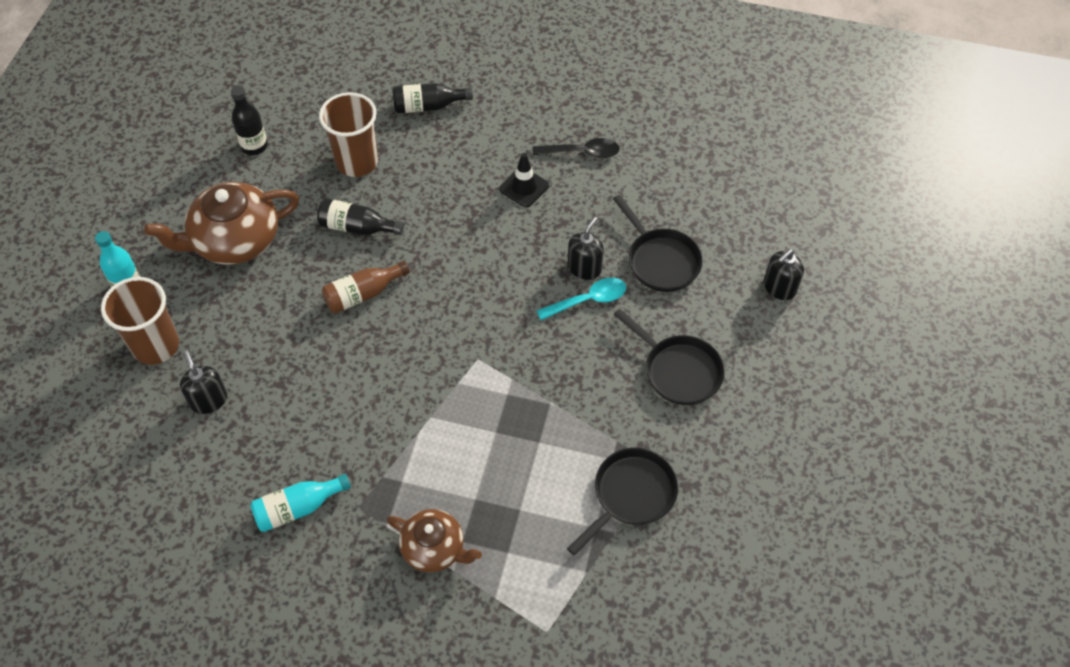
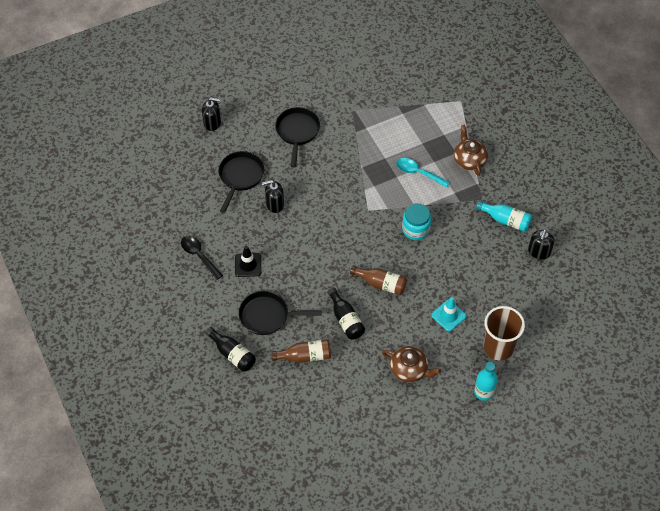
camera: 130 degrees left, 0 degrees up
brown teapot [144,182,299,265] -> brown teapot [382,346,441,382], size x0.61
black soap dispenser [180,351,227,414] -> black soap dispenser moved to [528,229,554,259]
black bottle [231,86,268,155] -> none
brown cup [319,92,378,177] -> brown bottle [271,339,331,363]
turquoise spoon [536,278,626,320] -> turquoise spoon moved to [396,158,450,188]
black pan [567,448,678,555] -> black pan moved to [239,291,322,335]
none -> turquoise jar [402,203,431,240]
none -> turquoise traffic cone [431,297,466,331]

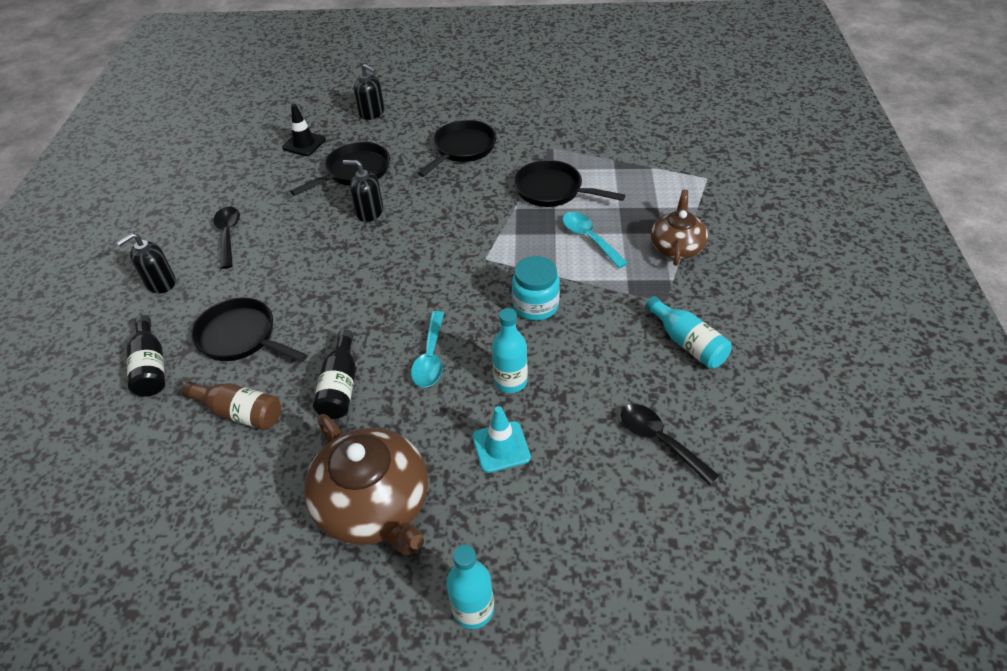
camera: 30 degrees right, 10 degrees down
black traffic cone [235,246,261,277] -> black traffic cone moved to [282,104,326,156]
brown bottle [350,266,407,295] -> turquoise spoon [411,311,444,388]
brown teapot [382,346,441,382] -> brown teapot [304,414,428,555], size x1.65
brown cup [484,306,525,361] -> none
black soap dispenser [528,229,554,259] -> black soap dispenser moved to [117,233,176,294]
none -> turquoise bottle [492,308,528,393]
none -> black pan [514,160,625,207]
none -> black spoon [621,404,720,485]

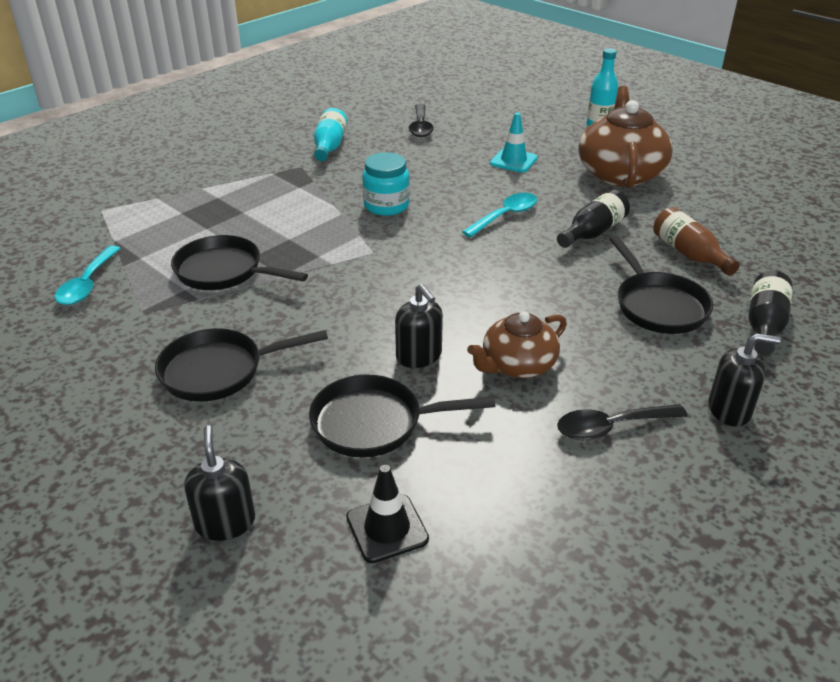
camera: 140 degrees left, 10 degrees down
black spoon [214,207,240,269] -> black spoon turned 45 degrees clockwise [557,404,688,441]
turquoise bottle [492,308,528,393] -> none
black pan [514,160,625,207] -> black pan turned 135 degrees clockwise [171,235,308,290]
turquoise spoon [562,212,628,269] -> turquoise spoon moved to [55,246,121,305]
brown teapot [651,189,708,266] -> brown teapot moved to [467,311,567,378]

